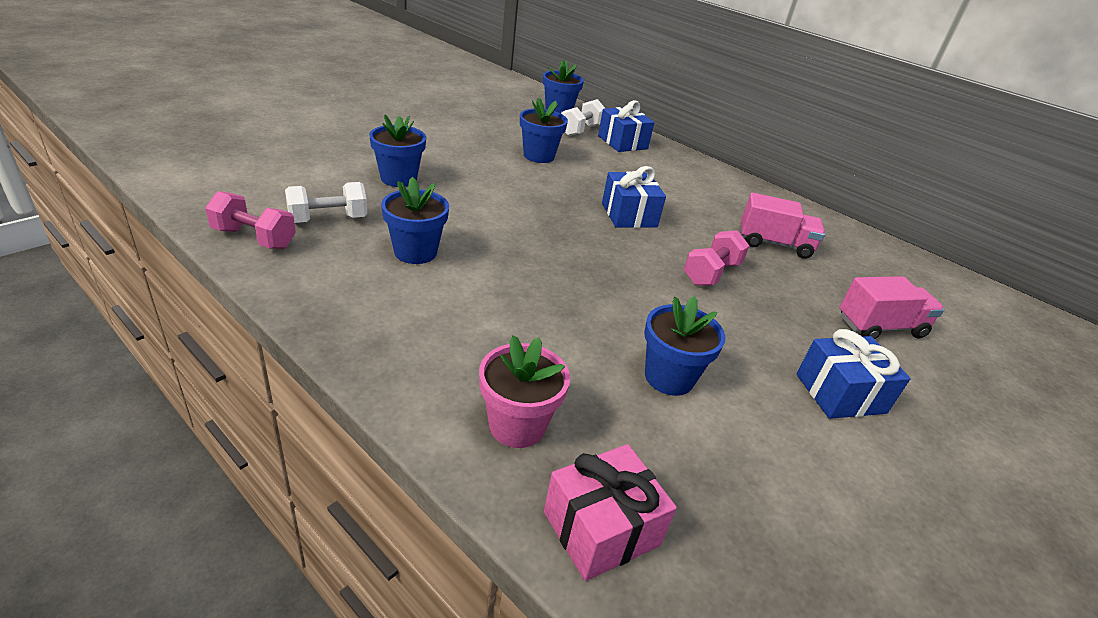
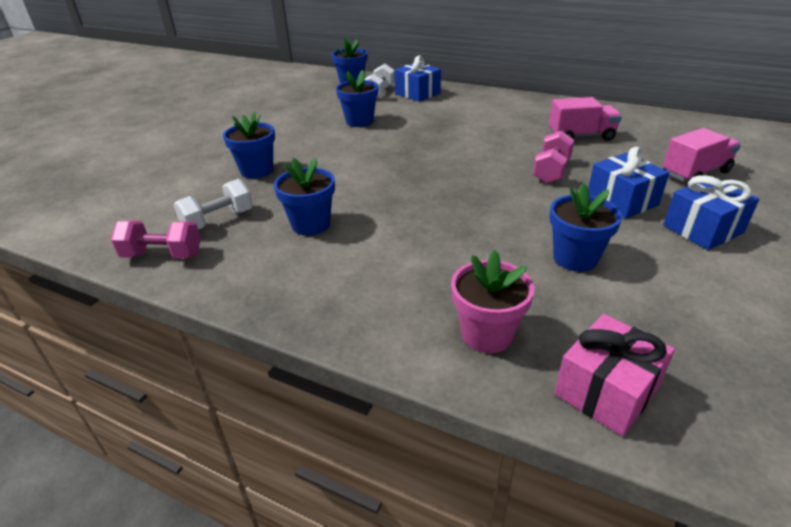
camera: 10 degrees left, 0 degrees up
blue gift [602,166,666,228] -> blue gift moved to [588,147,669,218]

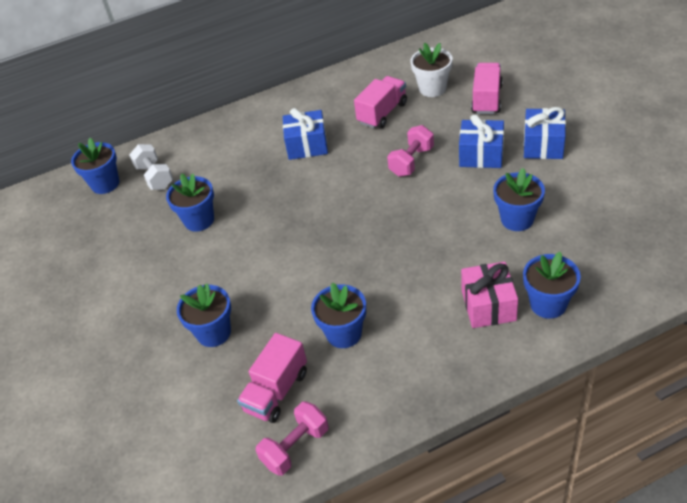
camera: 45 degrees left, 10 degrees up
white dumbbell [174,178,253,229] -> pink truck [237,333,307,423]
blue gift [395,56,441,102] -> blue gift moved to [283,108,328,160]
pink flower pot [451,250,535,353] -> blue flower pot [523,252,581,319]
pink dumbbell [533,130,574,184] -> pink dumbbell turned 60 degrees clockwise [387,125,434,177]
pink gift [554,314,675,437] -> pink gift moved to [461,262,518,328]
none -> white flower pot [410,43,453,97]

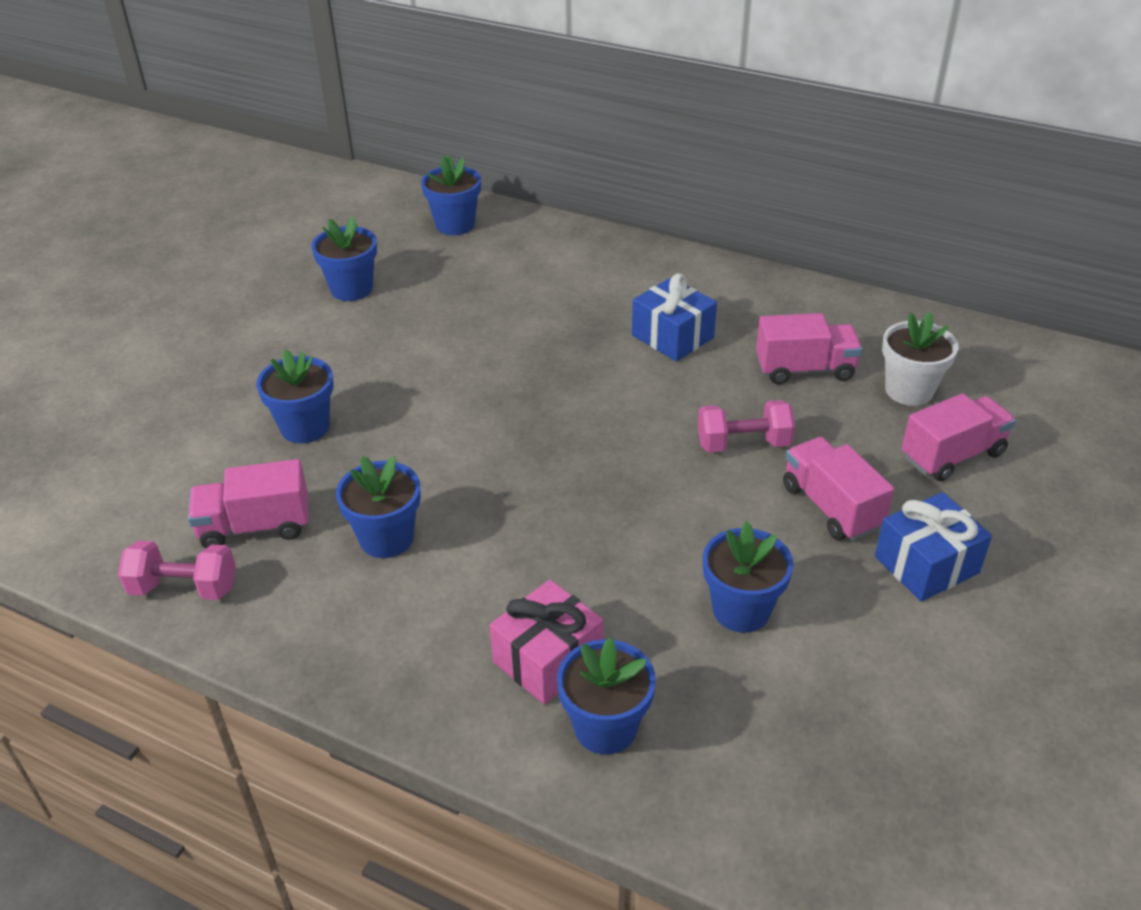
camera: 45 degrees right, 5 degrees down
white dumbbell [129,144,173,190] -> none
blue flower pot [166,173,214,231] -> blue flower pot moved to [311,217,377,301]
blue gift [459,114,504,168] -> pink truck [783,437,894,541]

